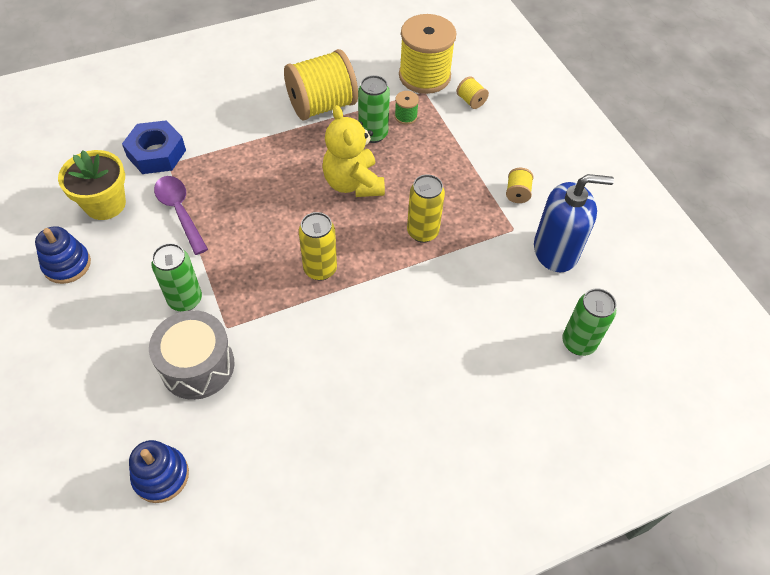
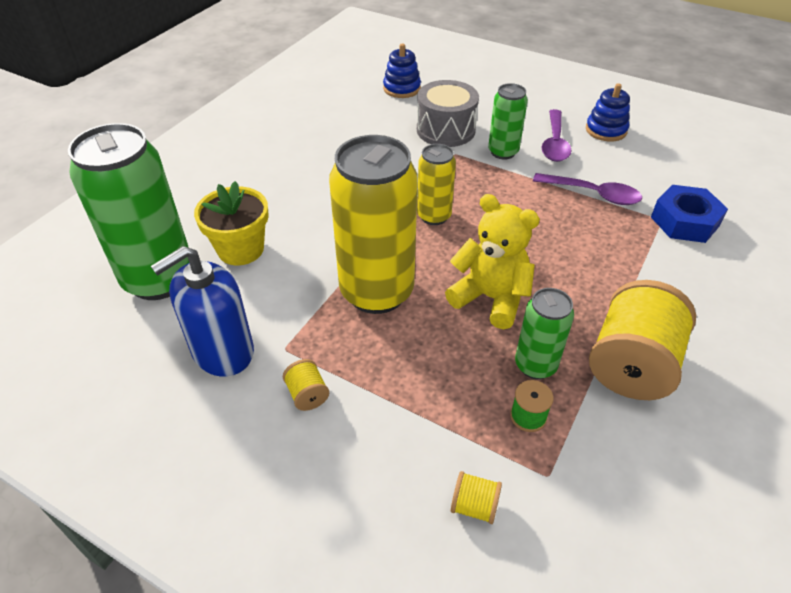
camera: 145 degrees right, 10 degrees down
yellow flower pot [58,150,126,220] -> yellow flower pot moved to [194,181,269,265]
yellow spool [399,14,456,94] -> none
yellow can [407,174,445,243] -> yellow can [329,135,418,314], size x1.91
green can [562,289,616,356] -> green can [68,123,189,300], size x1.91
none -> purple spoon [541,109,571,162]

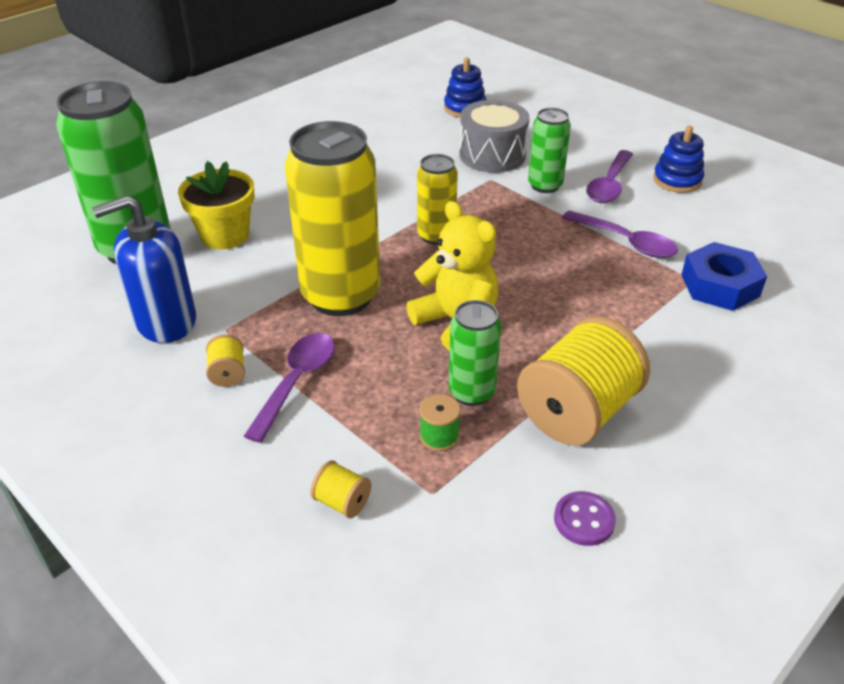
camera: 15 degrees right, 5 degrees down
none -> purple spoon [244,333,335,443]
none -> purple button [554,491,616,546]

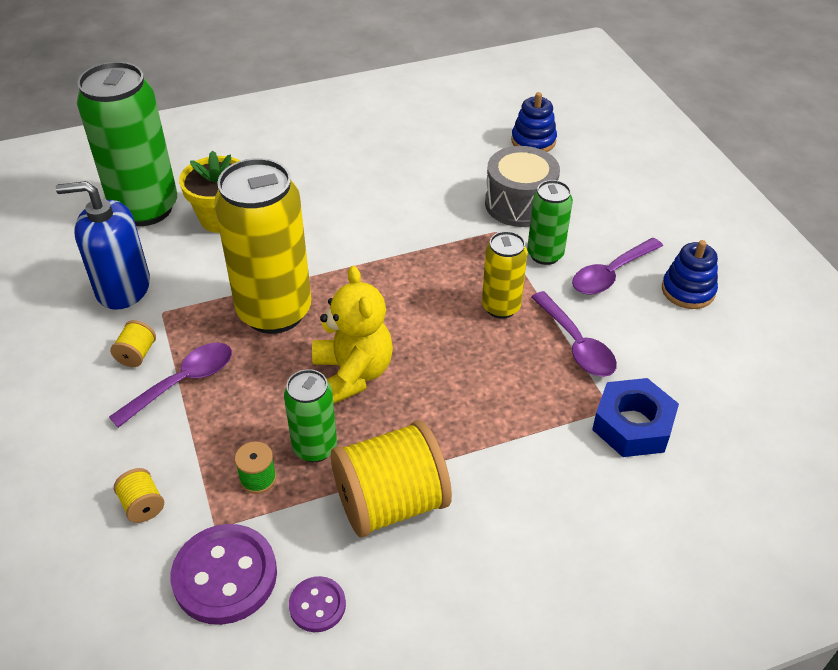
camera: 25 degrees right, 5 degrees up
yellow can [417,154,458,245] -> yellow can moved to [482,231,528,319]
none -> purple button [171,524,277,625]

